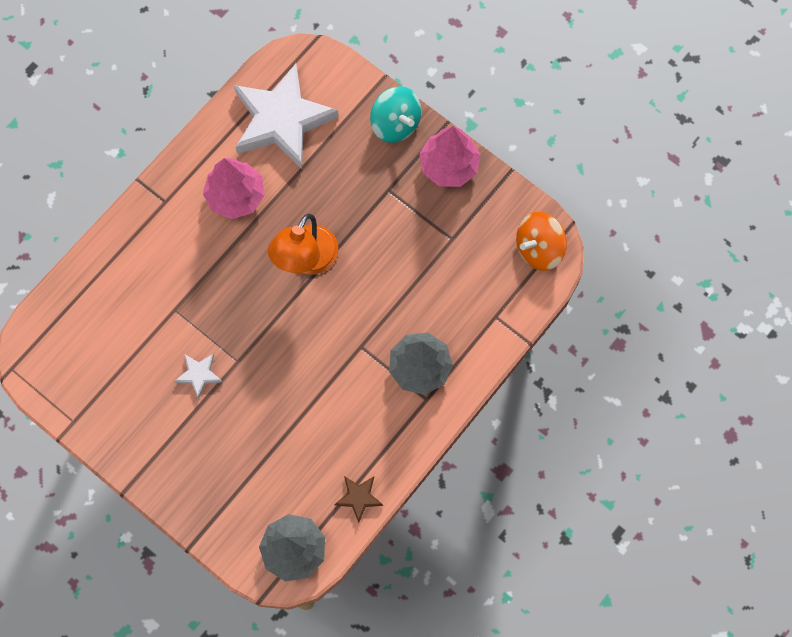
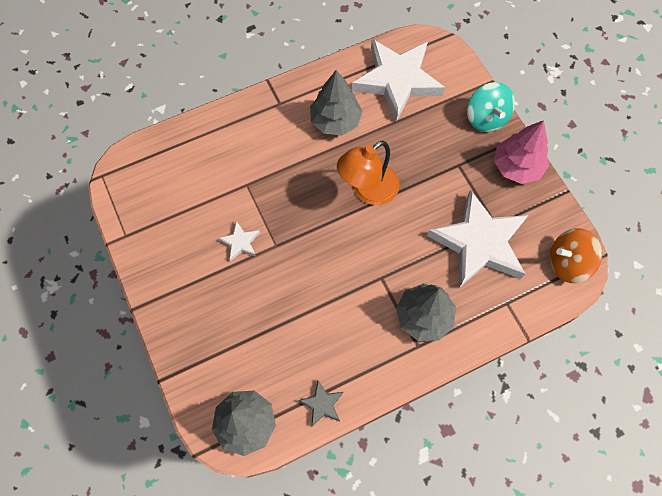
camera: 25 degrees right, 5 degrees down
pink tree [203,158,265,219] -> grey tree [310,70,363,135]
brown star [334,476,383,523] -> grey star [298,380,343,426]
none -> white star [427,190,528,288]

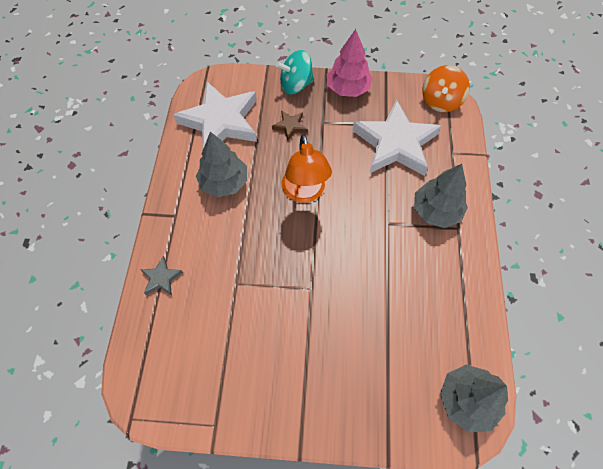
camera: 60 degrees left, 5 degrees down
white star [218,221,260,261] -> none
grey star [298,380,343,426] -> grey star moved to [140,256,183,295]
turquoise spinning top [467,82,515,132] -> turquoise spinning top turned 150 degrees clockwise [276,50,314,95]
none -> brown star [272,110,307,141]

